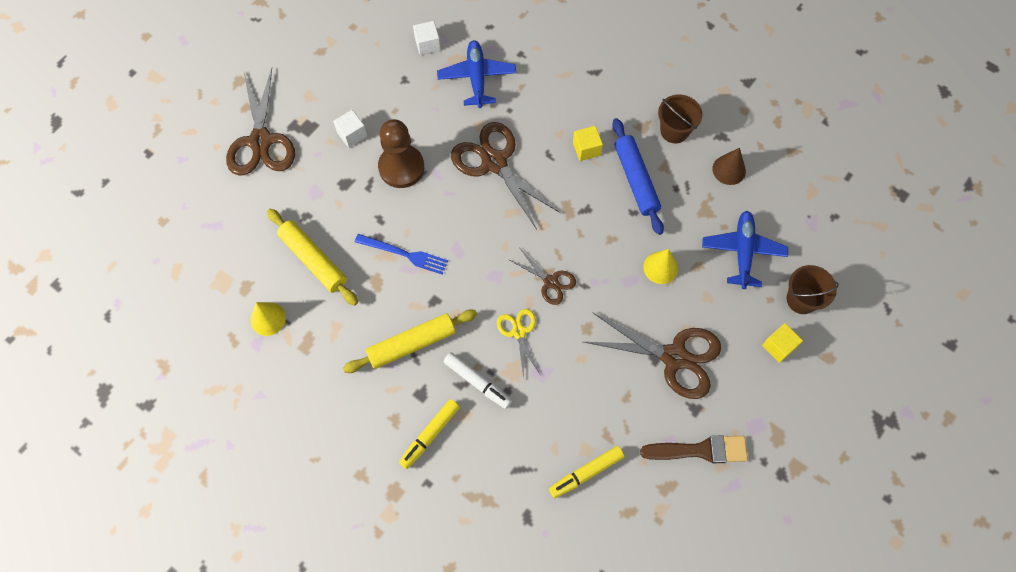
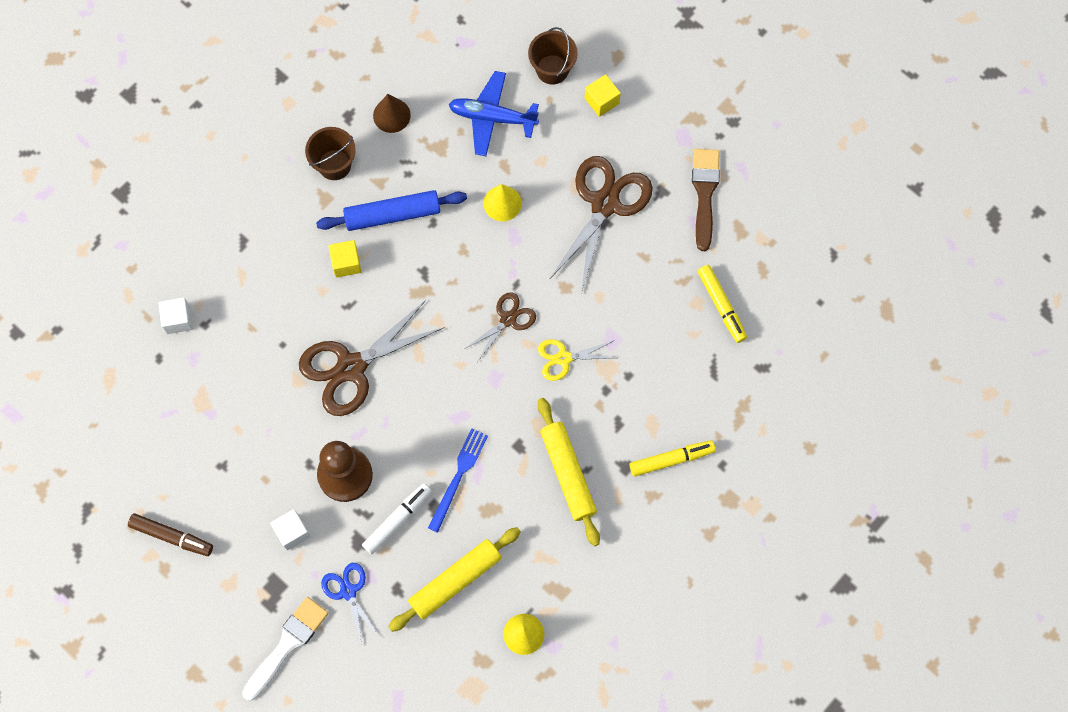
camera: 85 degrees left, 5 degrees up
brown scissors [226,68,295,176] -> white brush [242,597,328,700]
yellow marker [399,399,460,469] -> yellow marker turned 60 degrees counterclockwise [630,440,716,477]
white cube [413,21,441,55] -> white cube moved to [158,297,193,334]
blue plane [437,40,516,108] -> none
white marker [444,352,512,409] -> white marker moved to [362,483,432,555]
none -> brown marker [128,514,213,556]
none -> blue scissors [321,563,378,646]

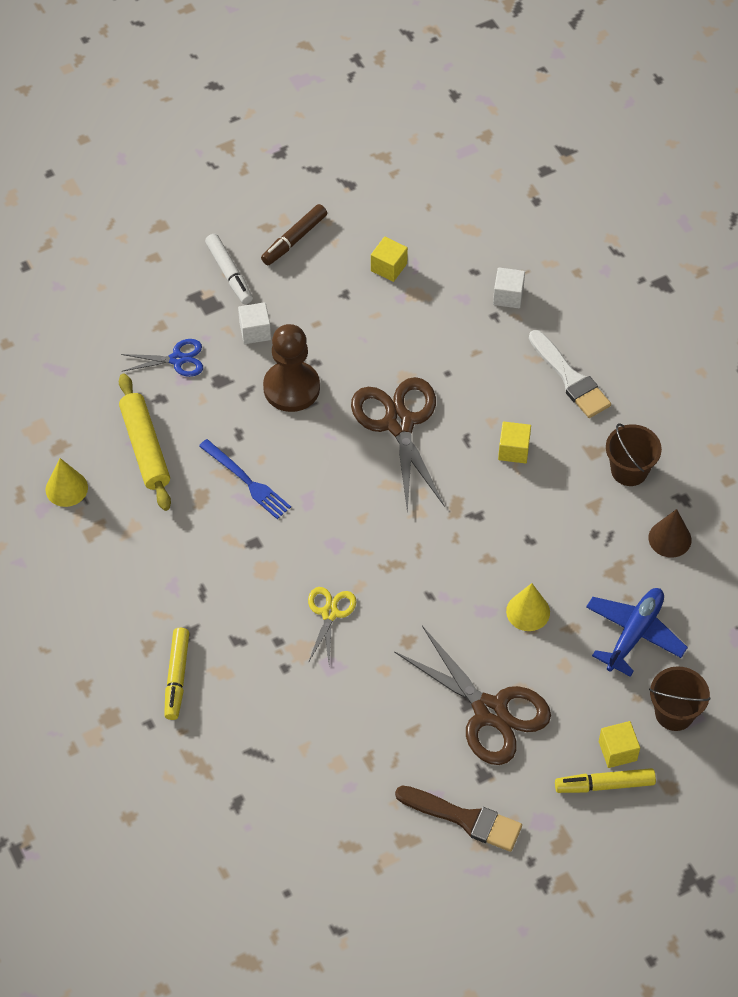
camera: 110 degrees right, 15 degrees down
white brush [242,597,328,700] -> white brush moved to [529,330,611,418]
blue rolling pin [316,190,467,231] -> none
white marker [362,483,432,555] -> white marker moved to [205,234,253,304]
brown scissors [464,292,536,361] -> none
yellow rolling pin [538,398,600,546] -> none
yellow marker [697,265,747,343] -> yellow marker moved to [555,768,656,793]
none -> yellow cube [371,237,408,282]

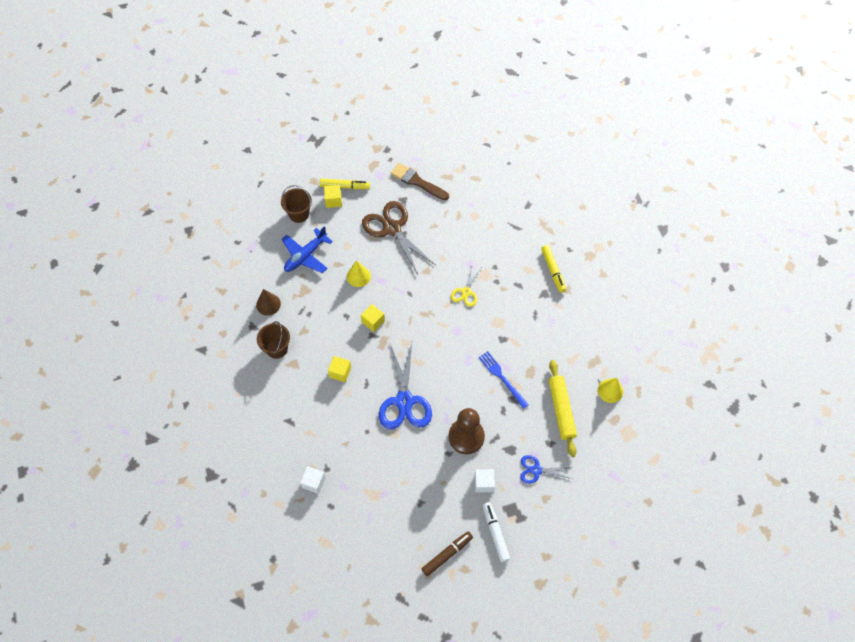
camera: 170 degrees left, 5 degrees up
yellow marker [164,628,189,720] -> yellow marker turned 150 degrees clockwise [541,245,566,292]
brown scissors [351,377,445,514] -> blue scissors [379,343,432,429]
yellow cube [371,237,408,282] -> yellow cube moved to [361,304,385,332]
white brush [529,330,611,418] -> none

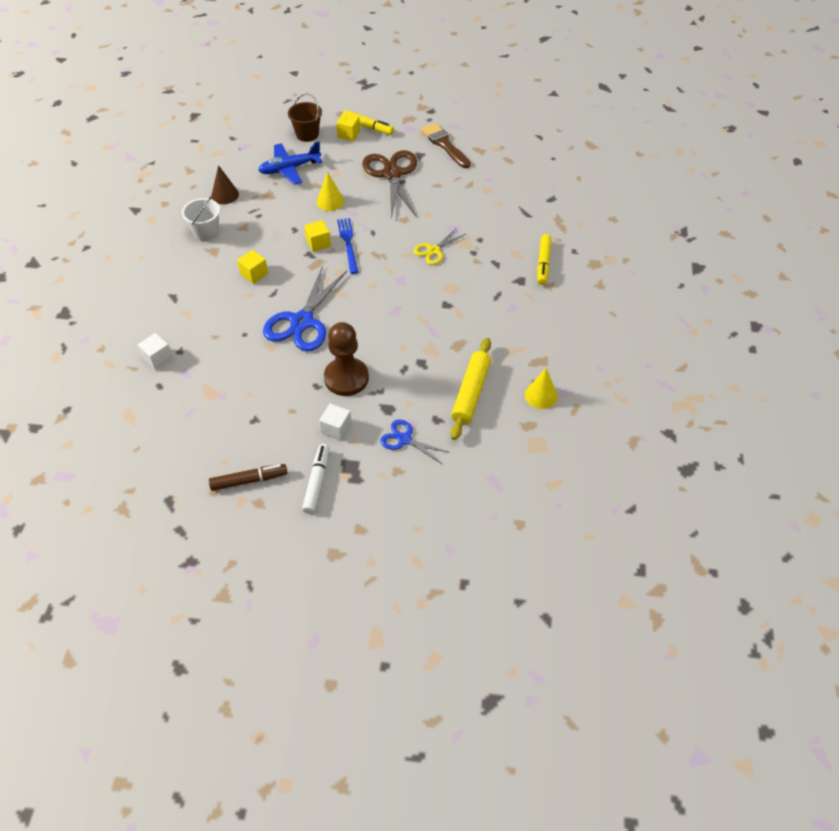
camera: 25 degrees right, 10 degrees down
brown bucket [257,321,290,359] -> white bucket [182,195,220,242]
blue fork [479,351,529,409] -> blue fork moved to [337,218,358,274]

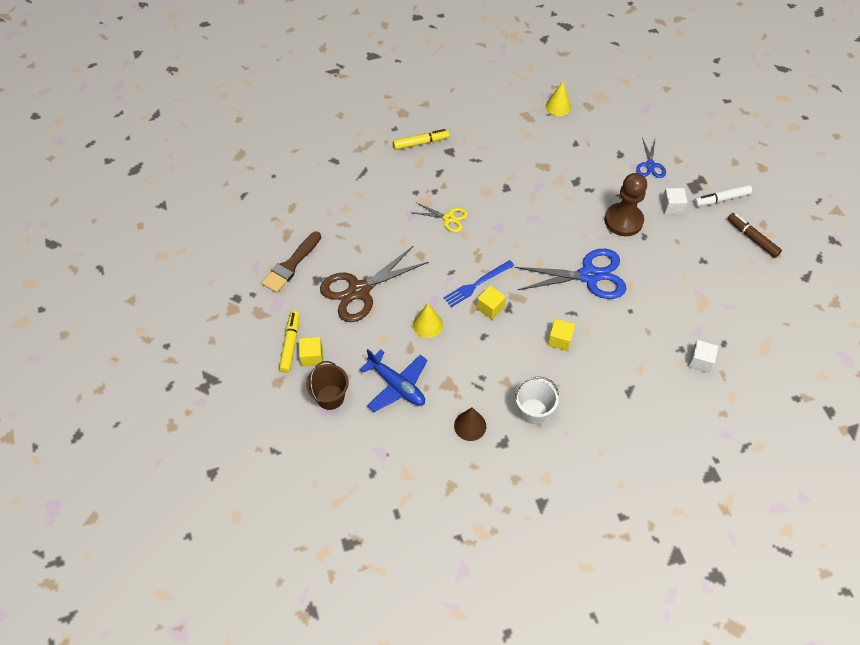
camera: 115 degrees left, 5 degrees up
yellow rolling pin [451,338,491,440] -> none

